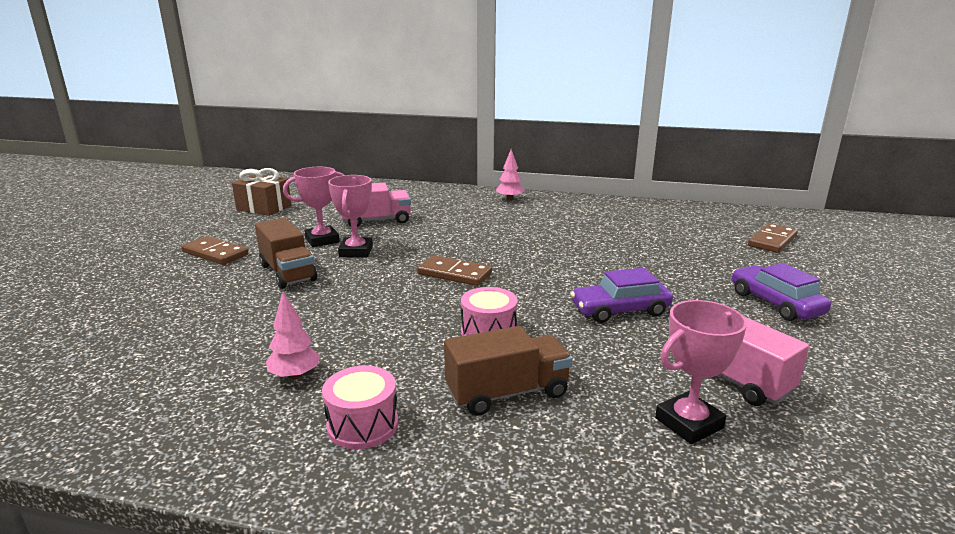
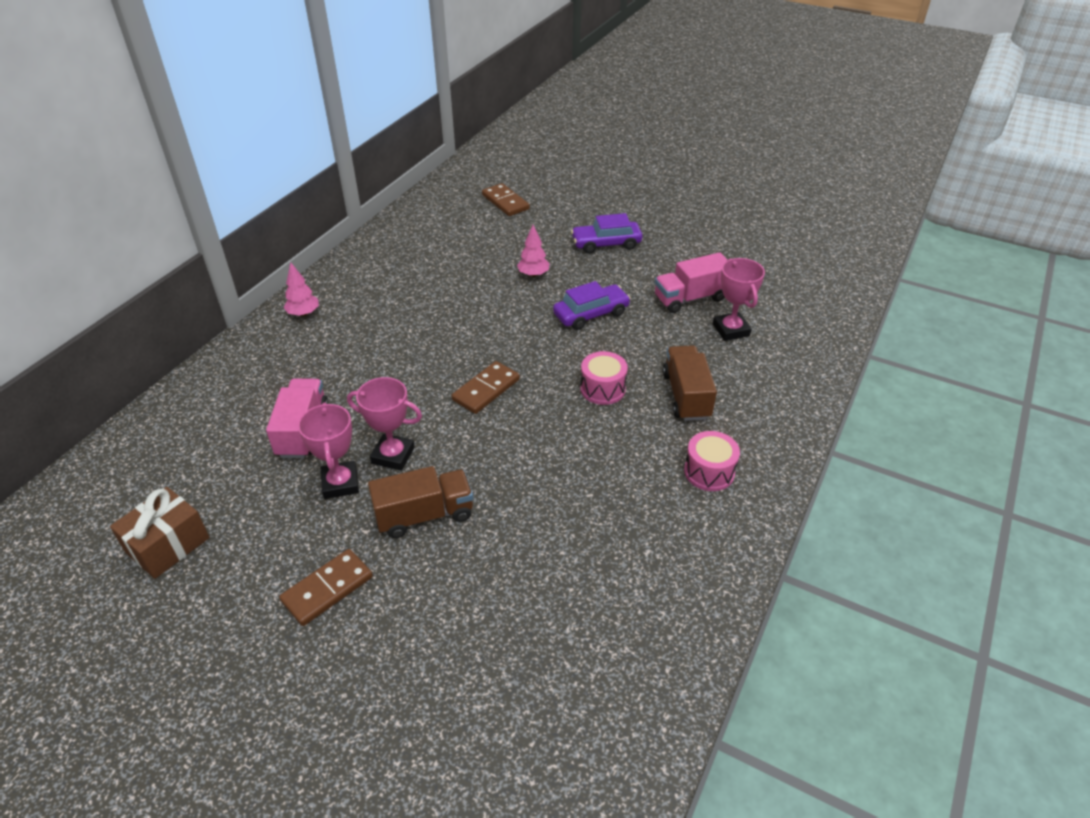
camera: 75 degrees left, 20 degrees up
pink tree [266,292,321,380] -> pink tree moved to [517,225,550,277]
purple car [571,268,673,323] -> purple car turned 120 degrees counterclockwise [553,281,631,330]

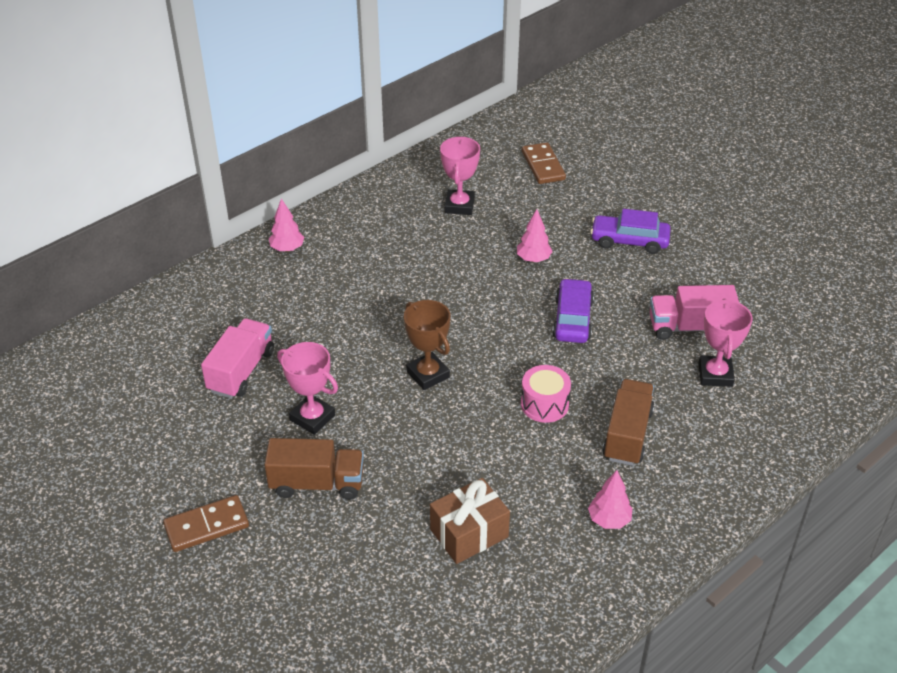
camera: 20 degrees right, 0 degrees up
brown gift [110,487,210,579] -> brown gift moved to [430,478,510,564]
pink trophy [298,402,359,499] -> pink trophy moved to [440,137,480,215]
brown domino [452,361,520,414] -> brown trophy [404,300,451,390]
purple car [553,281,631,330] -> purple car turned 75 degrees counterclockwise [552,278,594,343]
pink drum [684,431,740,491] -> pink tree [588,470,632,529]

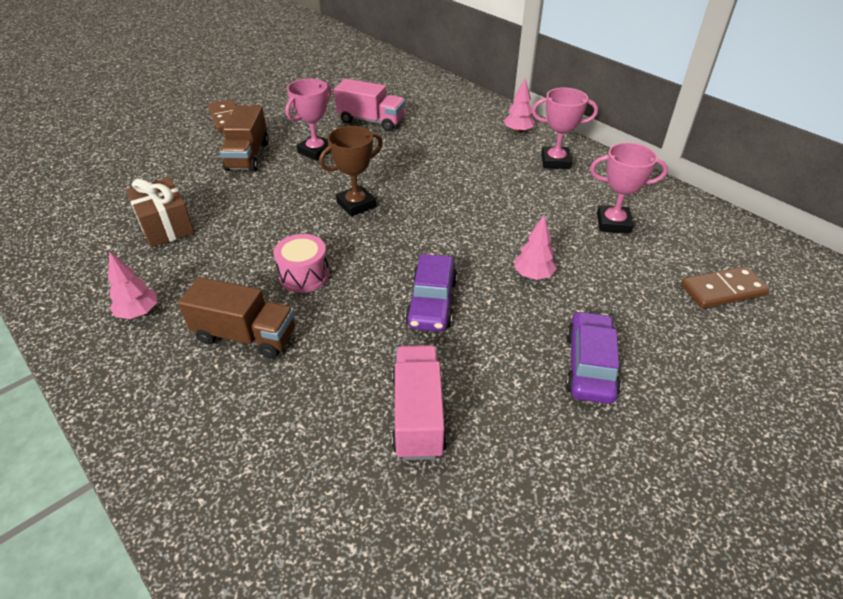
camera: 90 degrees right, 0 degrees up
purple car [552,278,594,343] -> purple car turned 90 degrees clockwise [405,254,457,332]
pink trophy [699,298,753,387] -> pink trophy moved to [532,88,598,169]

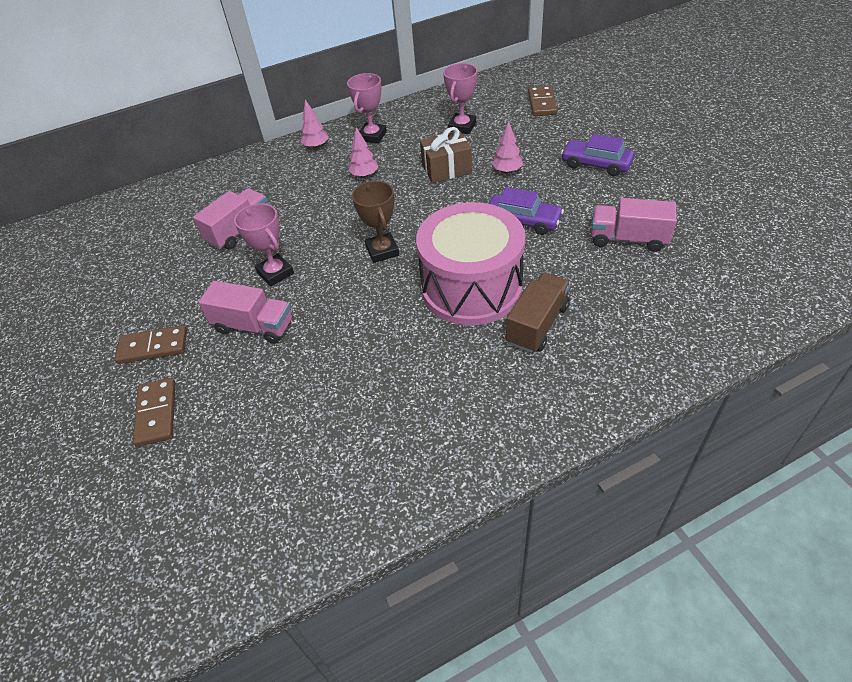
camera: 70 degrees left, 5 degrees up
pink tree [108,251,157,319] -> pink tree moved to [348,127,378,178]
brown gift [126,177,195,248] -> brown gift moved to [420,127,472,183]
brown truck [220,105,269,171] -> pink truck [198,281,292,344]
pink drum [273,234,329,293] -> pink drum [416,202,525,326], size x2.31
none -> brown domino [133,378,175,447]

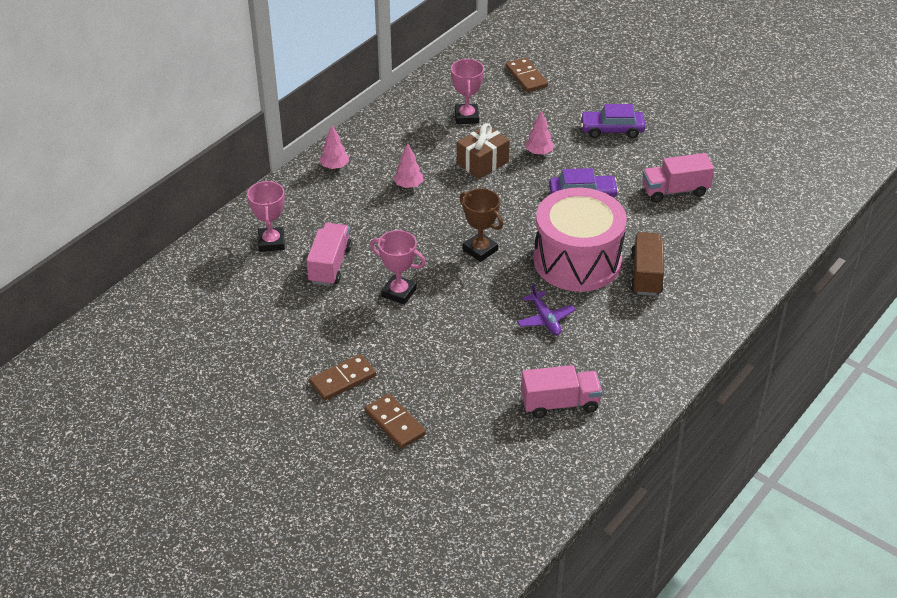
camera: 30 degrees left, 5 degrees down
pink truck [198,281,292,344] -> pink truck moved to [521,365,602,418]
pink trophy [347,73,387,144] -> pink trophy moved to [247,180,285,252]
none -> purple plane [517,283,576,335]

